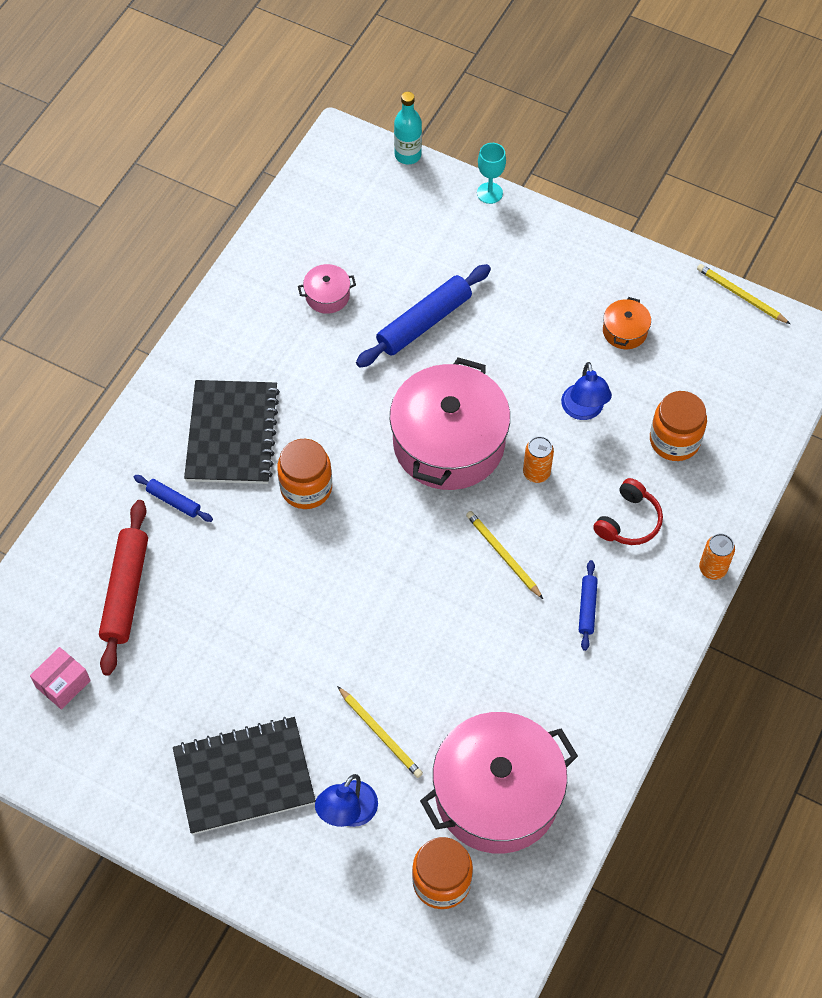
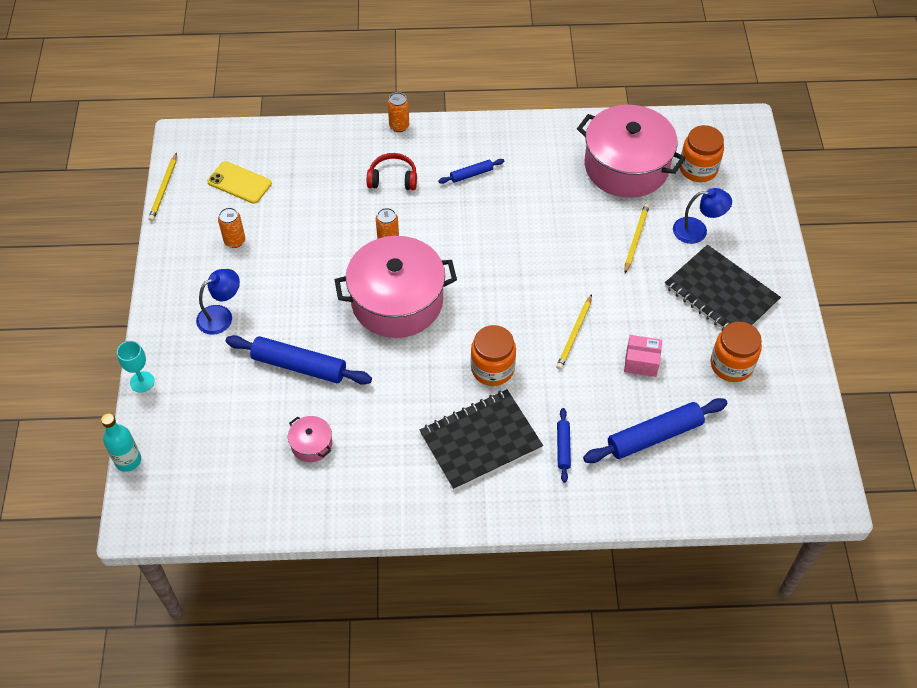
camera: 120 degrees left, 5 degrees down
pink box [30,647,91,710] -> pink box moved to [624,335,662,377]
red rolling pin [99,500,148,676] -> blue rolling pin [583,398,728,463]
yellow pencil [466,511,543,599] -> yellow pencil moved to [556,294,592,370]
blue lamp [561,362,612,420] -> blue lamp moved to [196,269,240,335]
orange pot [603,297,651,349] -> orange can [218,207,245,248]
orange jar [650,391,707,461] -> orange jar moved to [710,321,762,382]
none -> yellow phone [207,161,272,204]

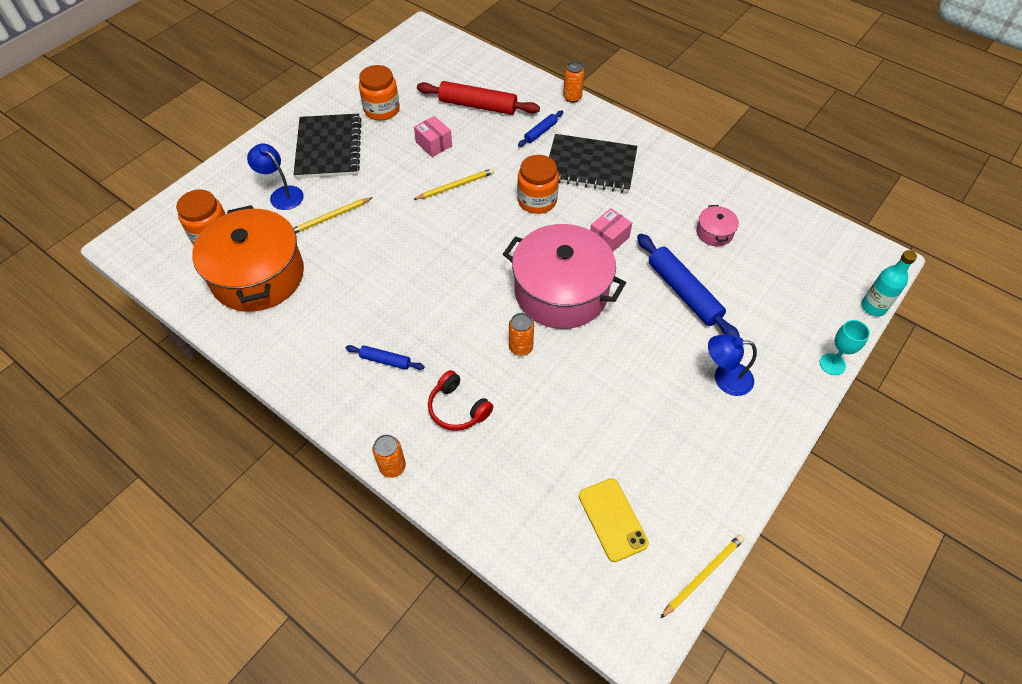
camera: 140 degrees left, 0 degrees up
orange can [218,207,245,248] -> orange can moved to [563,61,584,103]
pink pot [577,105,686,198] -> orange pot [192,205,304,312]
blue rolling pin [583,398,728,463] -> red rolling pin [417,81,540,115]
none -> pink box [590,208,632,251]

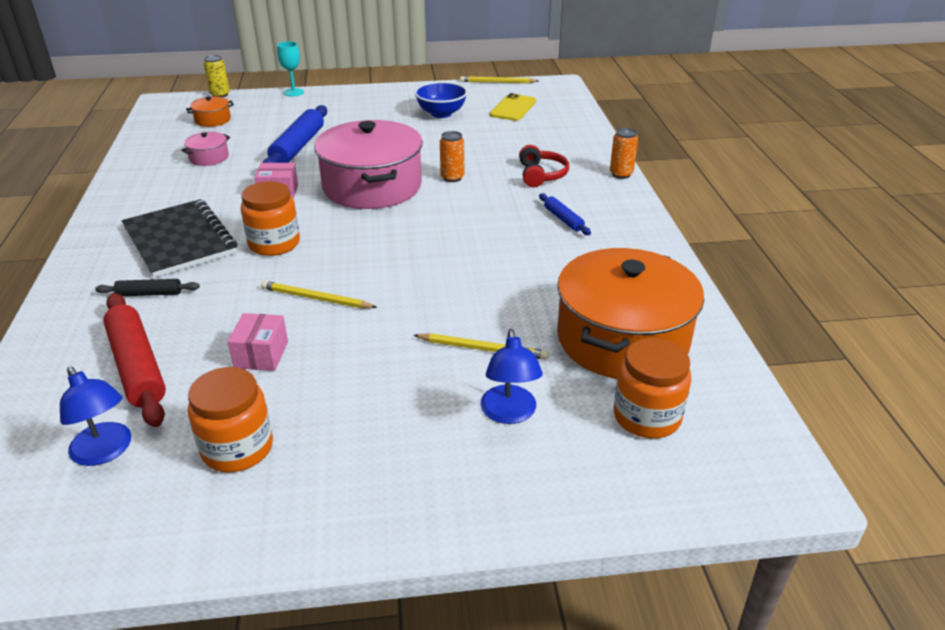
camera: 135 degrees left, 20 degrees down
black notebook [293,114,362,178] -> none
blue rolling pin [518,111,563,147] -> black rolling pin [95,279,200,296]
orange can [563,61,584,103] -> none
blue lamp [708,334,757,396] -> blue lamp moved to [60,367,131,466]
turquoise bottle [861,250,917,316] -> yellow can [204,55,230,97]
none -> orange pot [186,96,234,127]
none -> blue bowl [414,82,468,118]

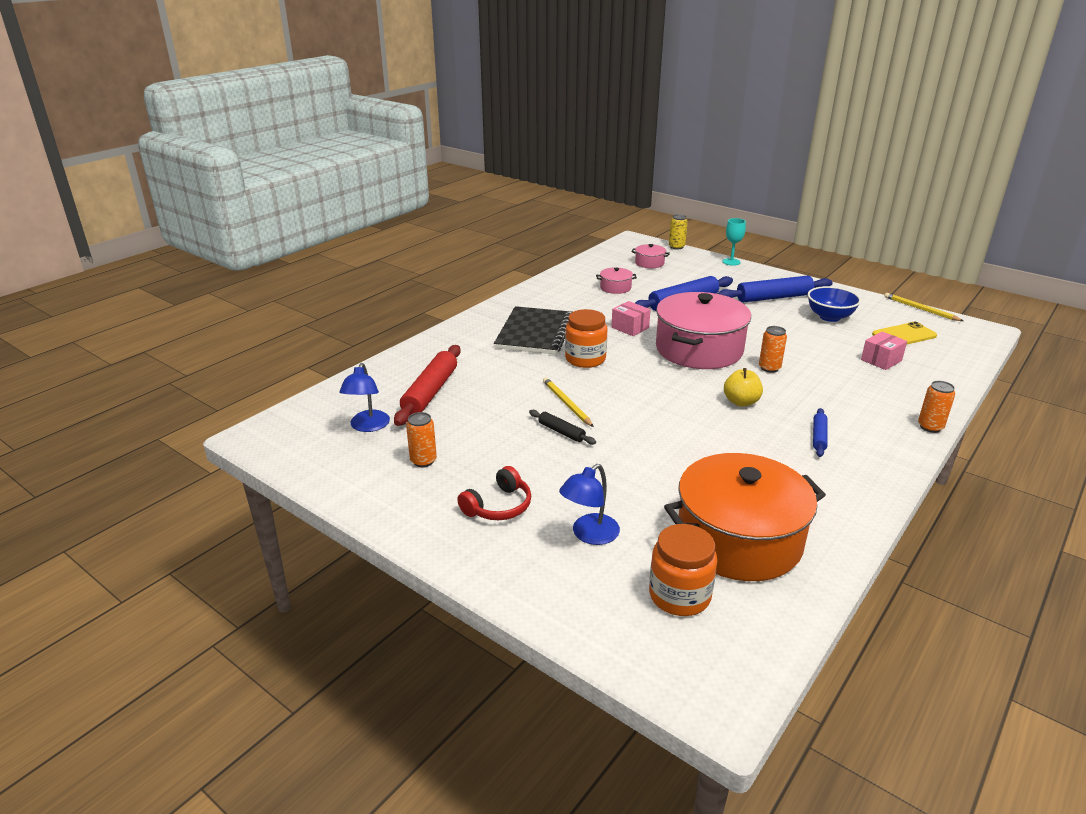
camera: 45 degrees right, 5 degrees down
black rolling pin [95,279,200,296] -> black rolling pin moved to [529,410,596,445]
orange pot [186,96,234,127] -> pink pot [631,244,670,268]
orange jar [188,367,273,473] -> orange can [406,412,437,467]
pink box [228,313,288,371] -> pink box moved to [861,331,907,370]
yellow pencil [414,333,548,360] -> none
red headphones [519,145,569,187] -> red headphones moved to [457,466,531,520]
none -> blue rolling pin [717,276,833,303]
none -> yellow apple [724,368,763,407]

